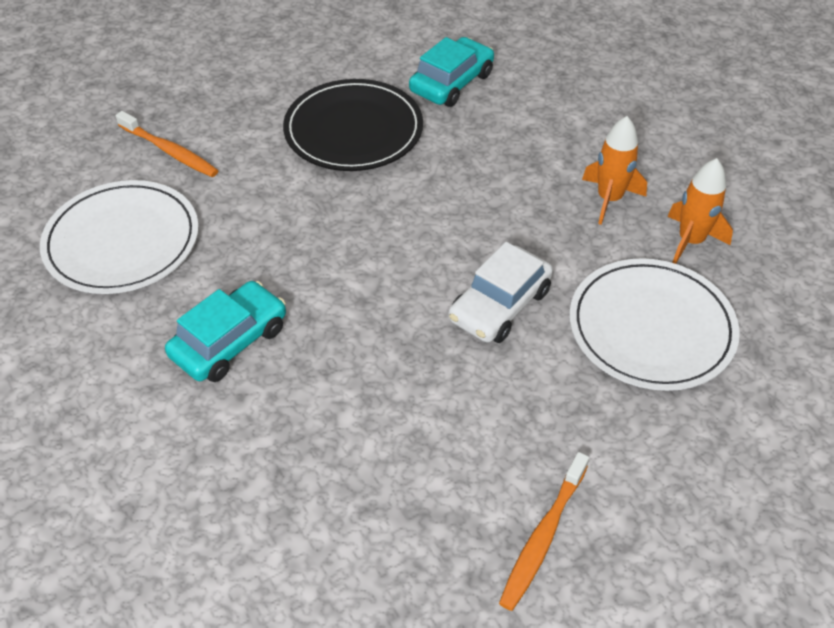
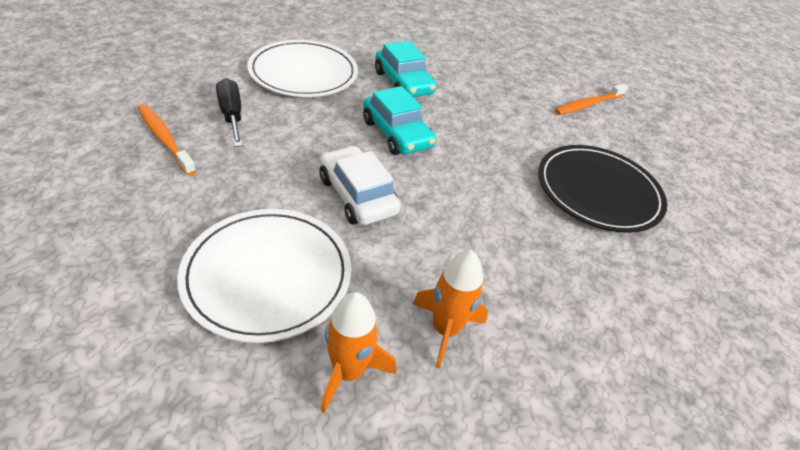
camera: 105 degrees right, 5 degrees down
white plate [40,180,199,294] -> white plate moved to [247,40,358,97]
turquoise car [409,37,494,107] -> turquoise car moved to [363,86,436,155]
none -> black screwdriver [216,78,243,147]

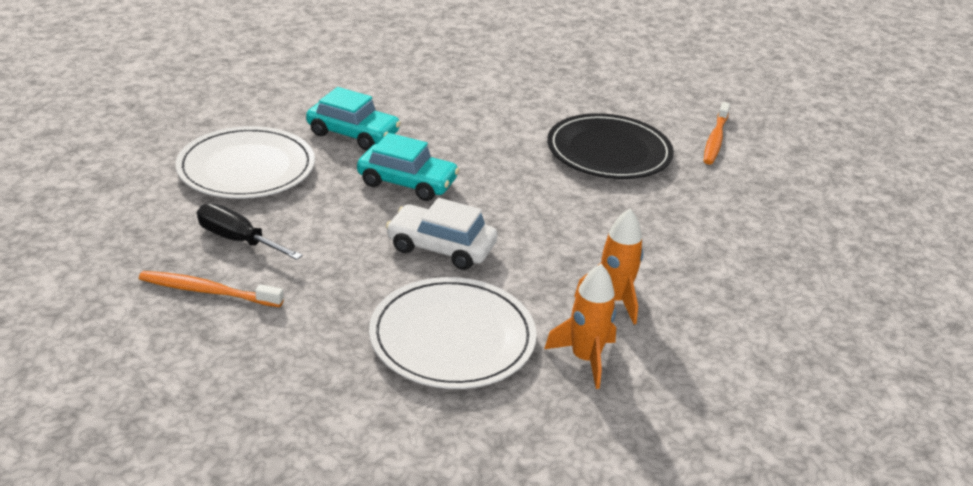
camera: 35 degrees left, 10 degrees down
orange toothbrush [555,83,628,115] -> orange toothbrush moved to [704,102,730,165]

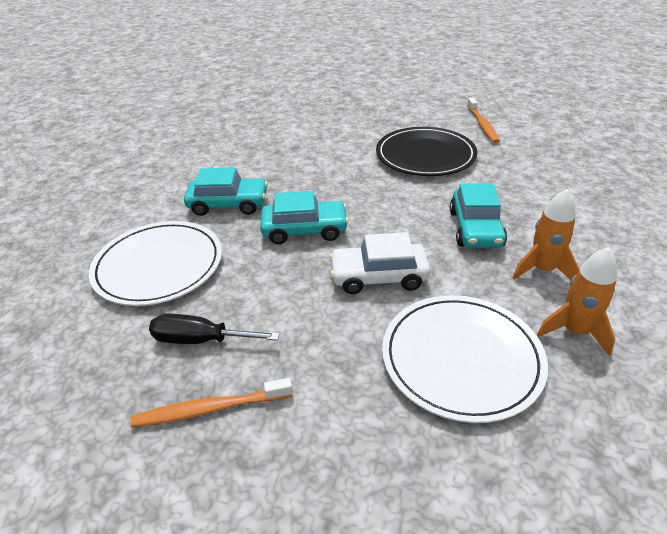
camera: 20 degrees left, 5 degrees up
none -> turquoise car [450,183,507,248]

